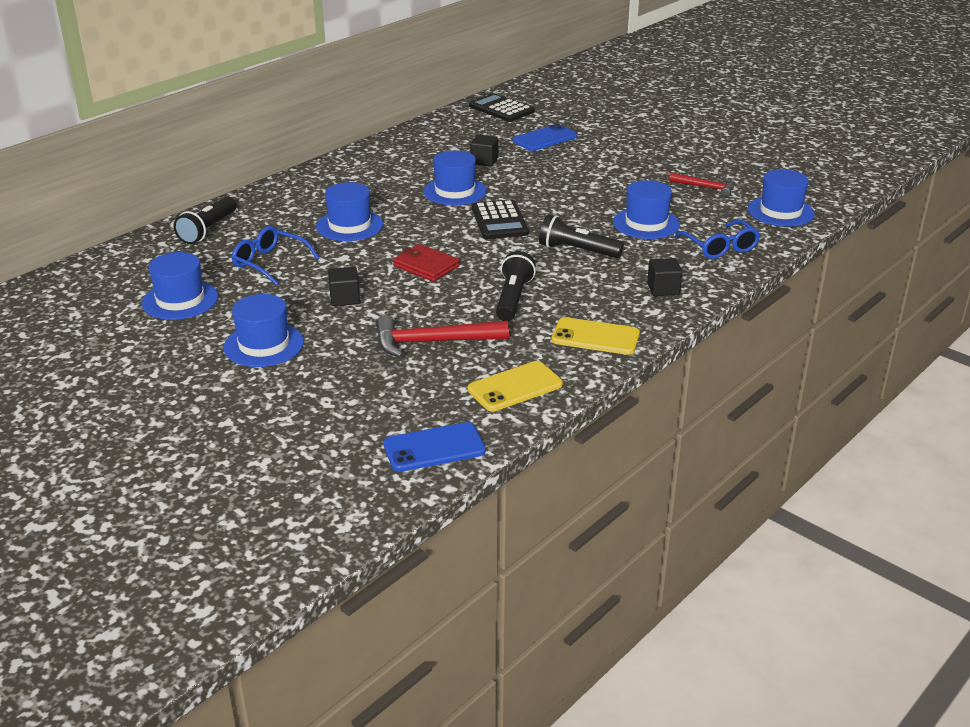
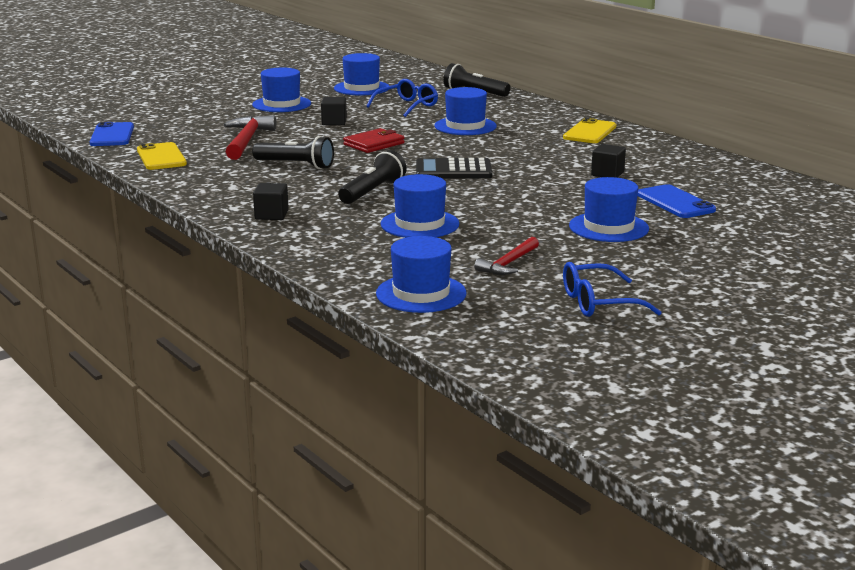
camera: 100 degrees right, 10 degrees down
blue hat [423,150,487,206] -> blue hat moved to [569,177,649,242]
black calculator [469,93,535,122] -> none
yellow phone [552,317,640,355] -> yellow phone moved to [563,118,616,143]
blue glasses [675,220,760,259] -> blue glasses moved to [563,262,662,317]

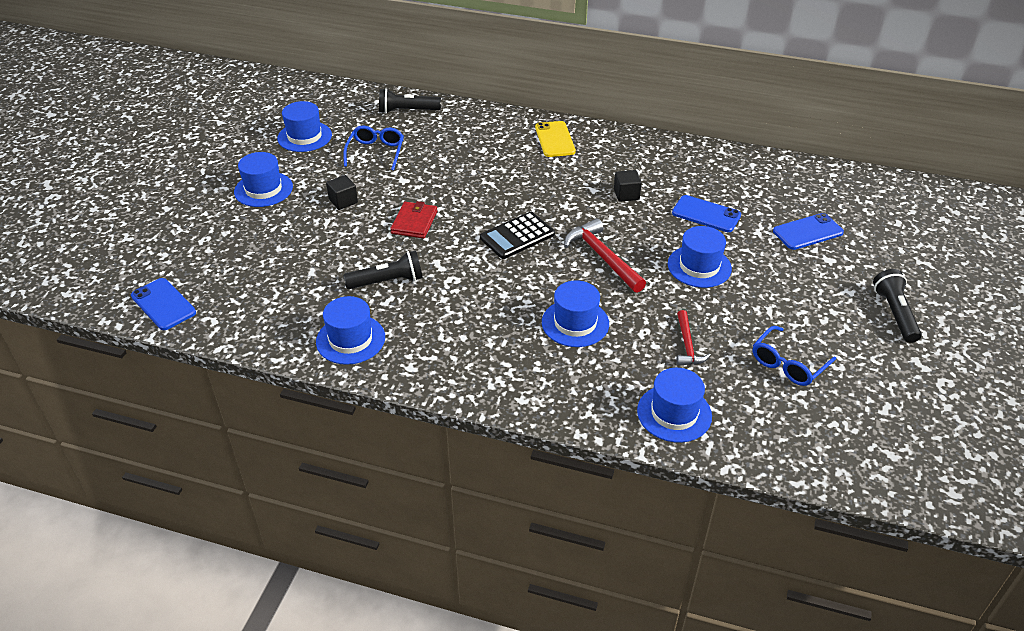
camera: 35 degrees left, 20 degrees up
yellow phone [137,142,187,170] -> none
red hammer [224,115,276,160] -> red hammer moved to [564,218,646,293]
black cube [253,183,289,220] -> none
black flashlight [338,150,407,204] -> black flashlight moved to [873,269,922,343]
blue hat [434,87,497,135] -> blue hat moved to [316,296,385,365]
none -> blue phone [773,213,844,250]

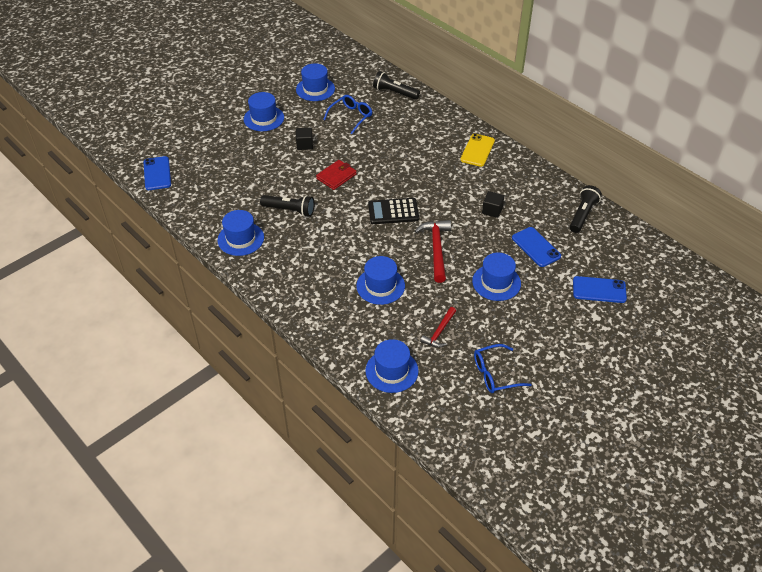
camera: 30 degrees right, 5 degrees up
black flashlight [873,269,922,343] -> black flashlight moved to [570,185,602,233]

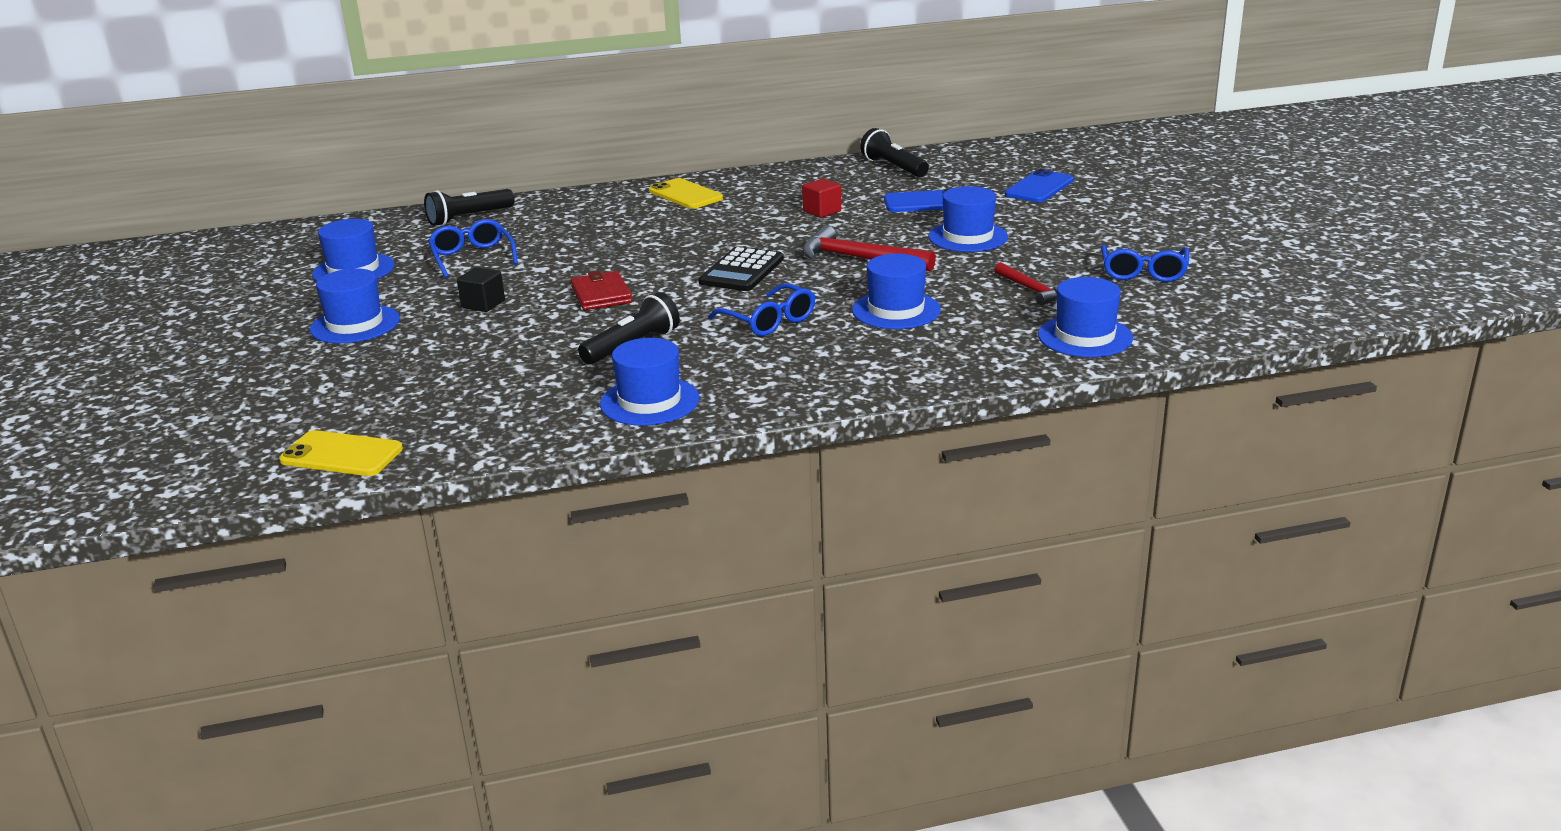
camera: 60 degrees left, 20 degrees down
blue phone [144,156,171,190] -> yellow phone [279,430,403,476]
black cube [482,191,504,218] -> red cube [802,178,841,218]
none -> blue glasses [708,283,815,336]

